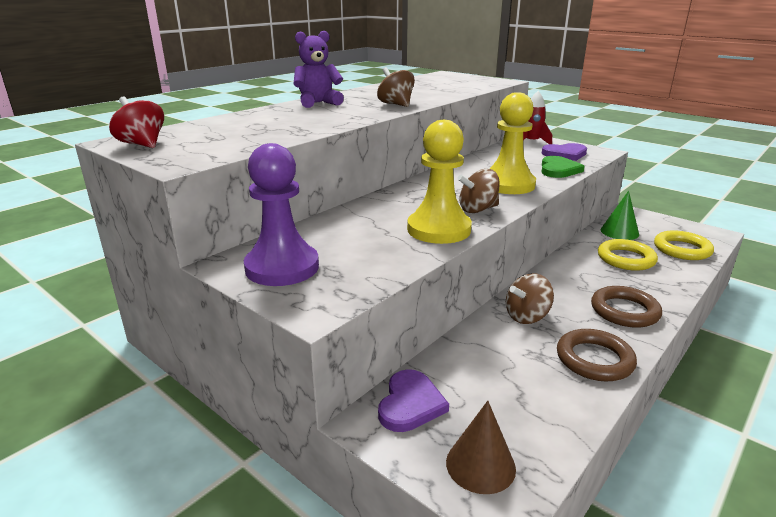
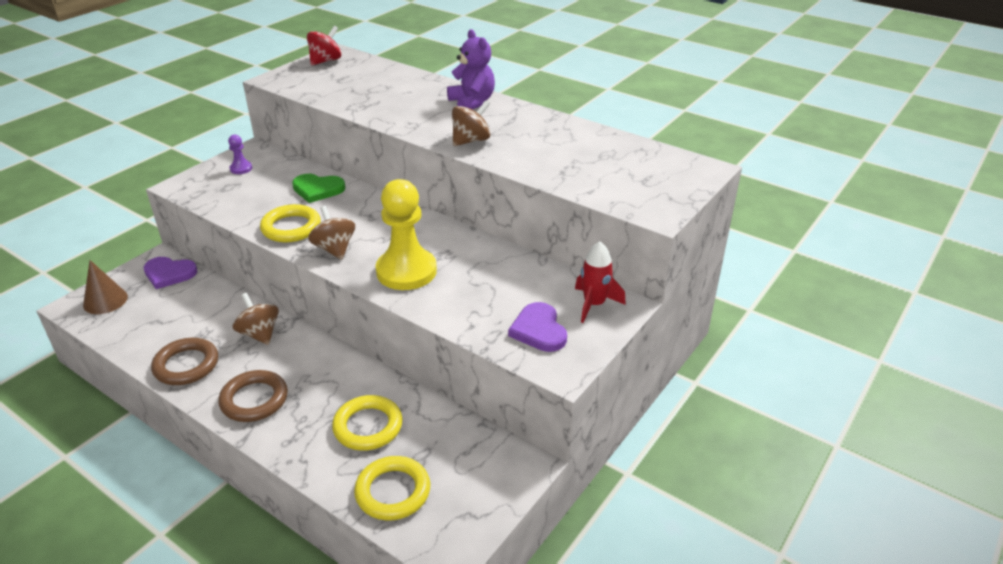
camera: 85 degrees right, 10 degrees up
purple pawn [244,143,319,286] -> purple pawn [228,135,252,174], size x0.43
yellow pawn [407,120,472,244] -> yellow ring [260,204,321,242]
green heart [541,156,585,178] -> green heart moved to [292,174,345,203]
green cone [601,191,639,240] -> none

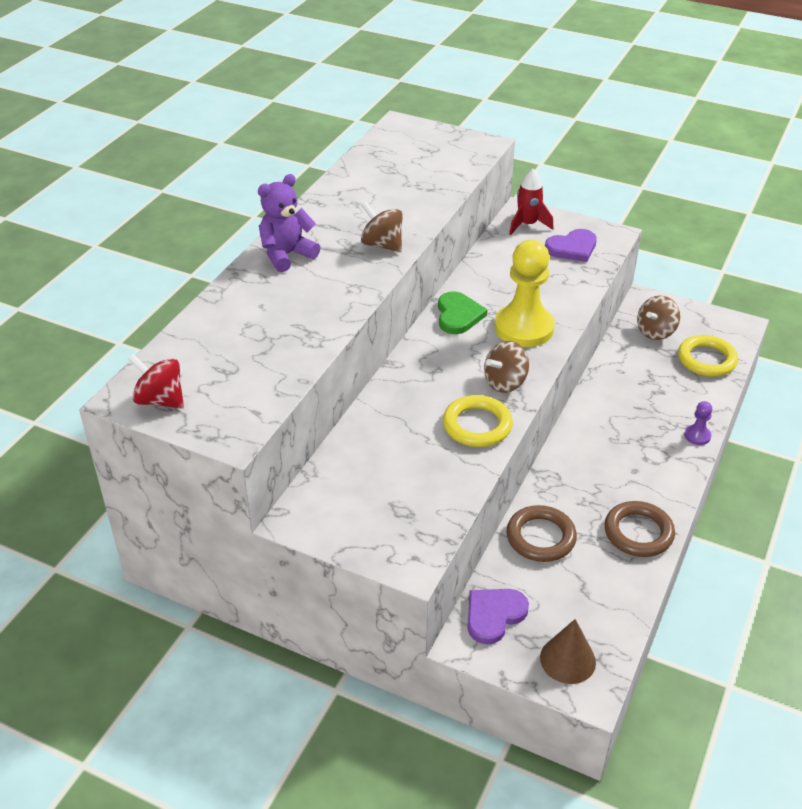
camera: 100 degrees left, 5 degrees up
purple heart [144,257,198,289] -> purple heart turned 135 degrees counterclockwise [468,589,529,644]
brown ring [218,370,288,422] -> brown ring moved to [507,505,577,562]
purple pawn [228,135,252,174] -> purple pawn moved to [684,401,713,445]
brown spinning top [233,293,279,345] -> brown spinning top moved to [637,296,680,340]
green heart [292,174,345,203] -> green heart moved to [438,291,487,334]
yellow ring [332,395,403,451] -> none

